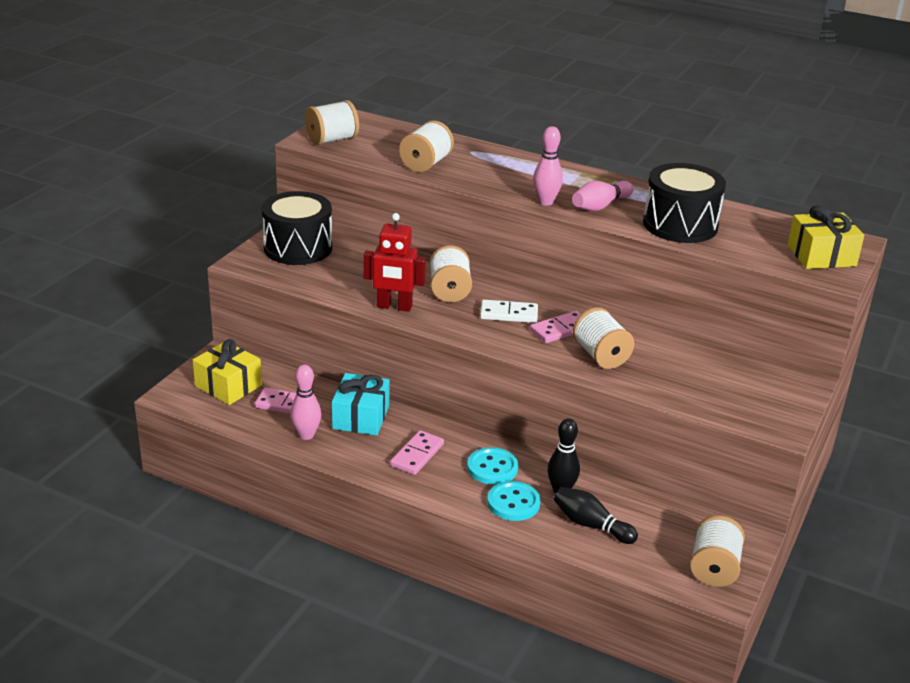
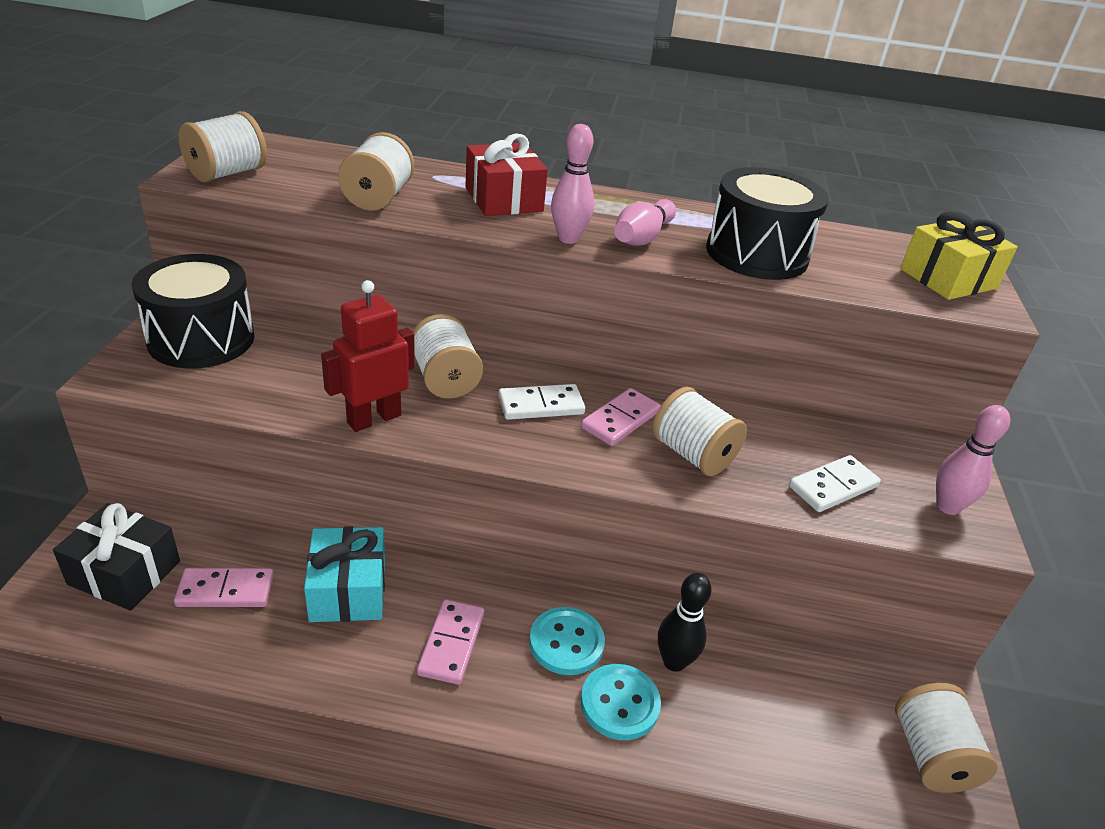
camera: 20 degrees left, 5 degrees up
yellow gift [193,339,262,405] -> black gift [53,503,180,611]
pink bowling pin [290,365,321,440] -> pink bowling pin moved to [936,405,1010,515]
red robot [364,213,426,312] -> red robot turned 150 degrees clockwise [321,280,415,432]
black bowling pin [554,487,638,544] -> none
none -> red gift [465,133,548,216]
none -> white domino [789,455,881,512]

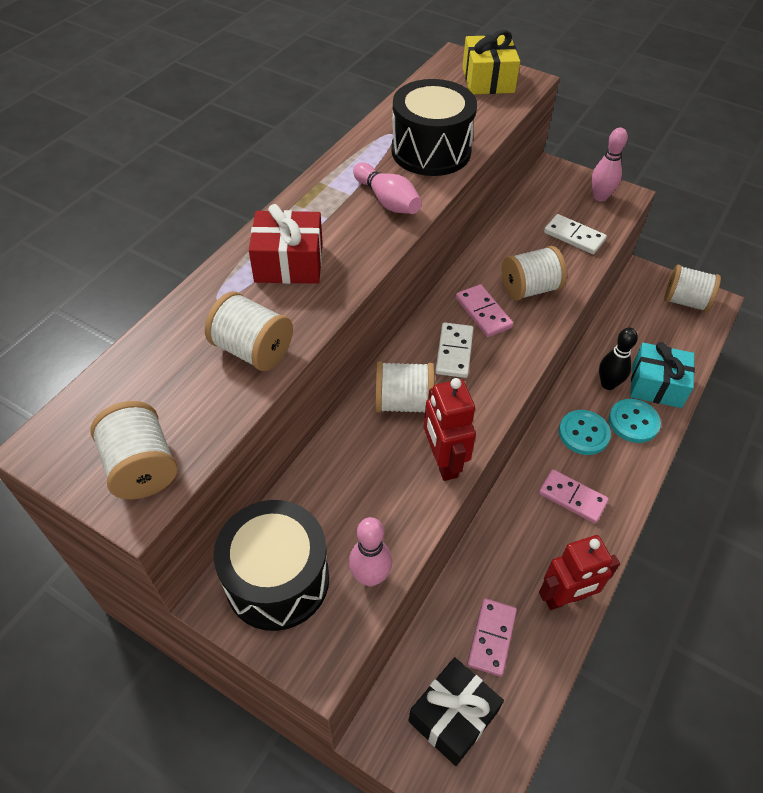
camera: 65 degrees left, 15 degrees up
turquoise gift [304,526,385,622] -> turquoise gift moved to [630,342,695,408]
pink bowling pin [551,124,594,244] -> pink bowling pin moved to [349,517,392,586]
white domino [789,455,881,512] -> white domino turned 45 degrees counterclockwise [544,214,607,254]
none -> red robot [539,535,620,610]

